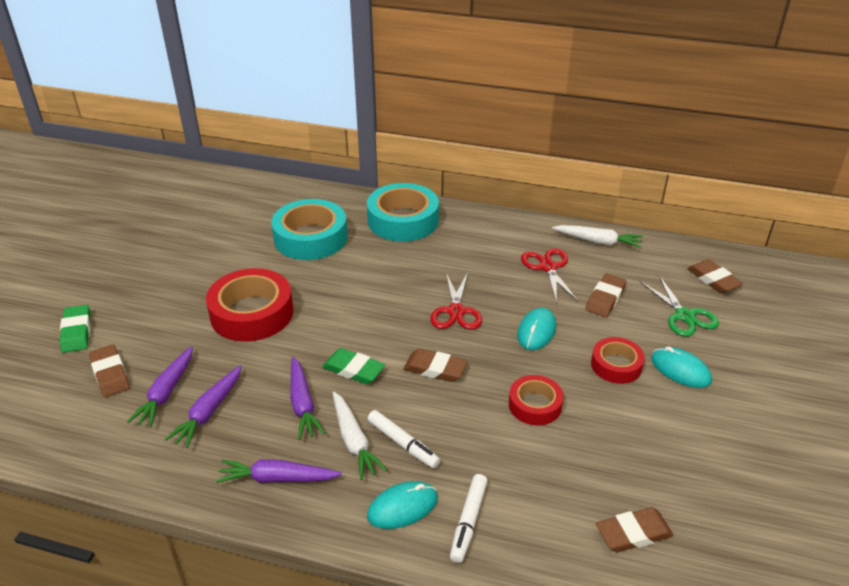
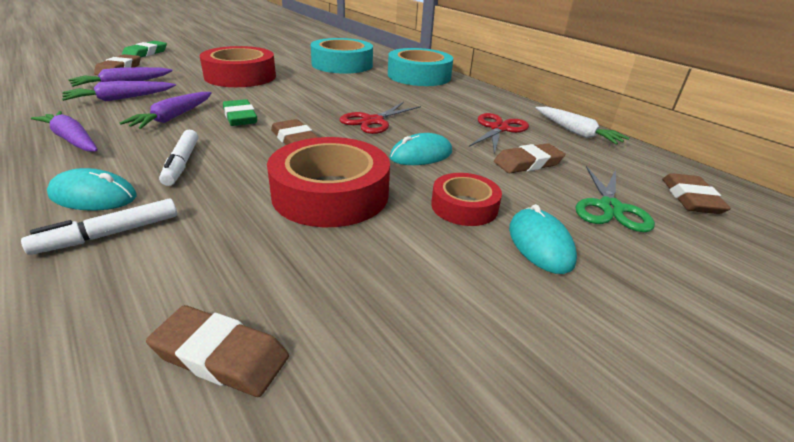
camera: 35 degrees right, 5 degrees down
white carrot [333,392,387,480] -> none
red tape [509,375,564,425] -> red tape [267,137,390,227], size x1.76

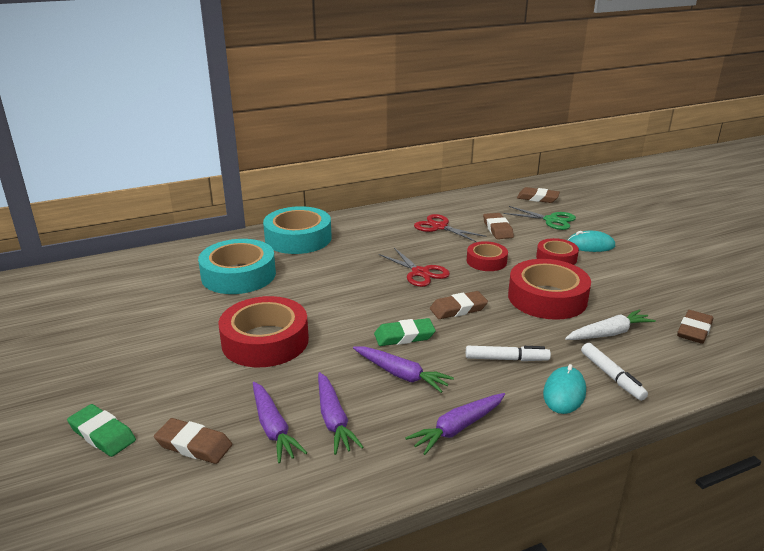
camera: 75 degrees left, 5 degrees down
turquoise mouse [390,133,452,165] -> red tape [467,241,508,271]
white carrot [536,107,630,145] -> white carrot moved to [565,309,656,340]

